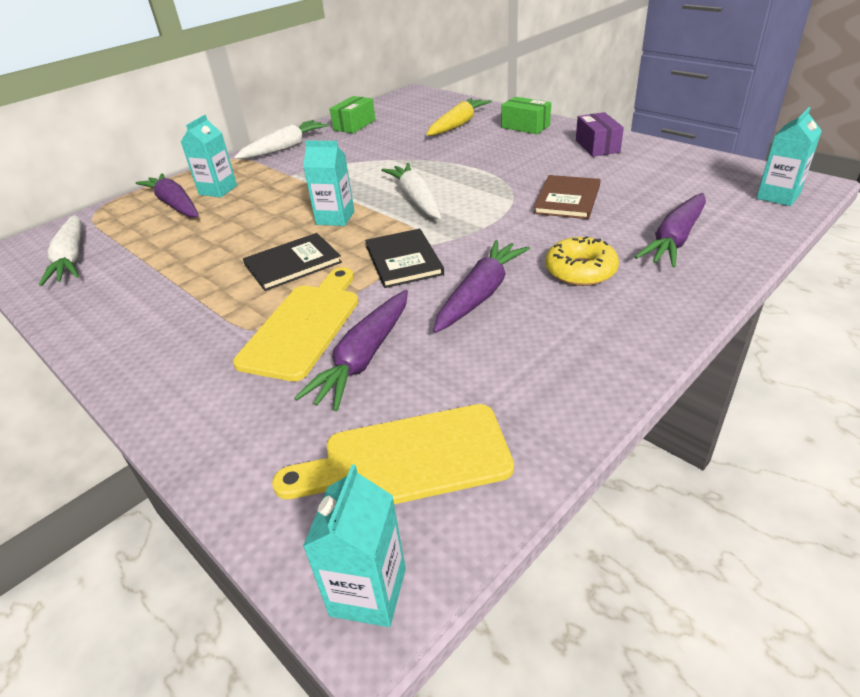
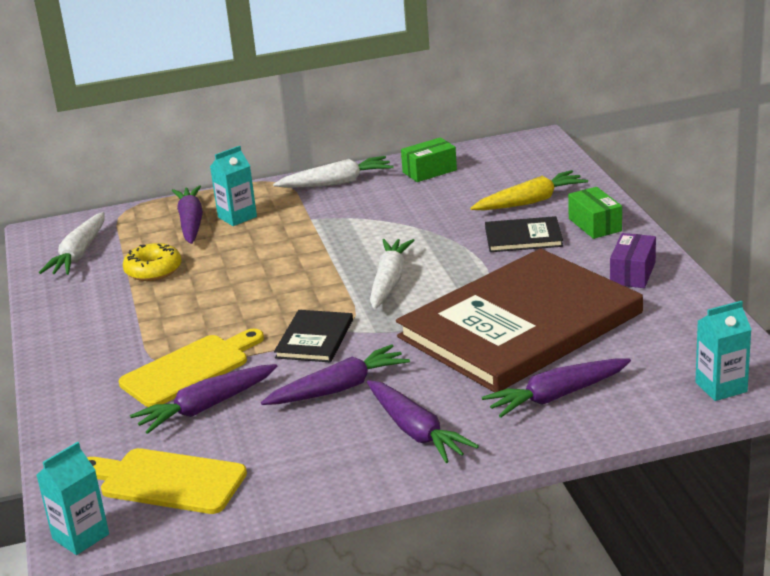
camera: 30 degrees right, 10 degrees down
black book [243,233,342,291] -> black book moved to [485,216,563,252]
turquoise carton [303,140,354,226] -> none
brown book [533,175,601,219] -> brown book [396,248,643,393], size x2.49
yellow donut [545,236,619,286] -> yellow donut moved to [123,243,181,281]
none -> purple carrot [367,380,479,463]

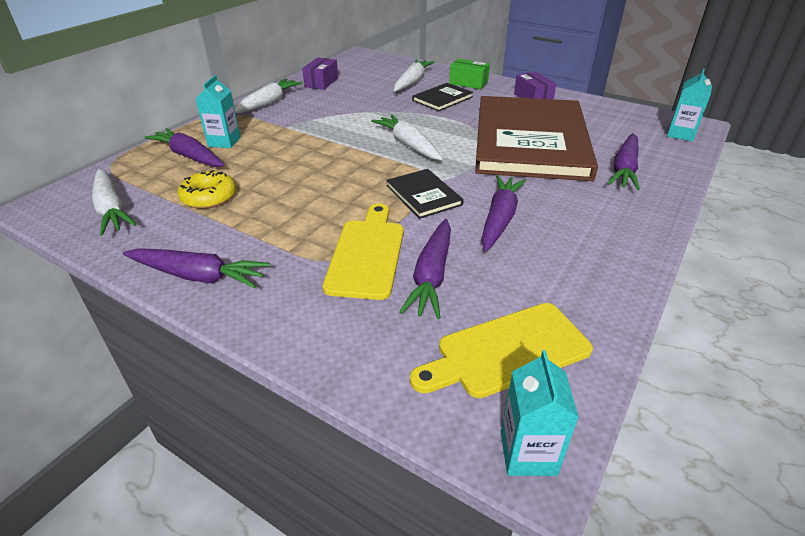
camera: 45 degrees left, 10 degrees up
purple carrot [367,380,479,463] -> purple carrot moved to [123,248,270,288]
green box [401,137,457,182] -> purple box [302,57,338,90]
yellow carrot [470,170,588,210] -> white carrot [394,59,435,91]

